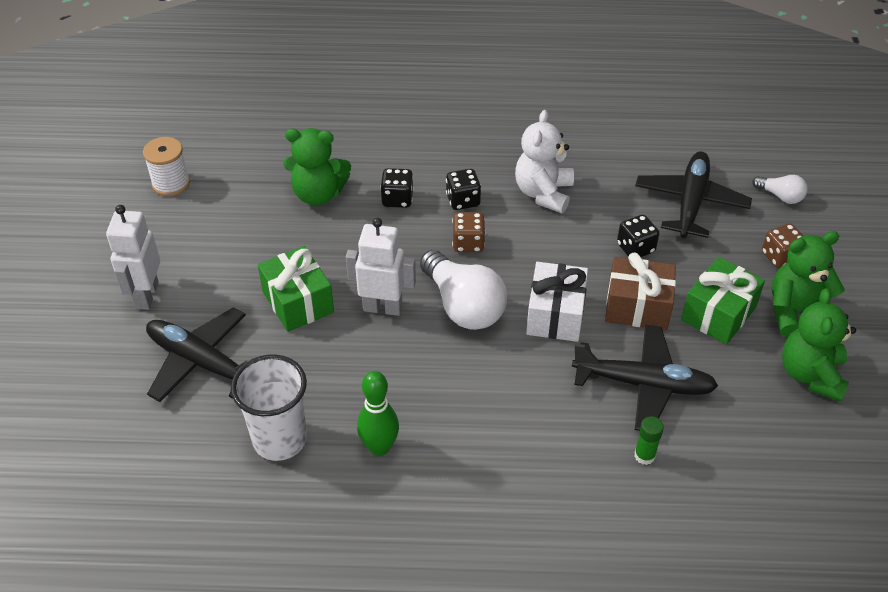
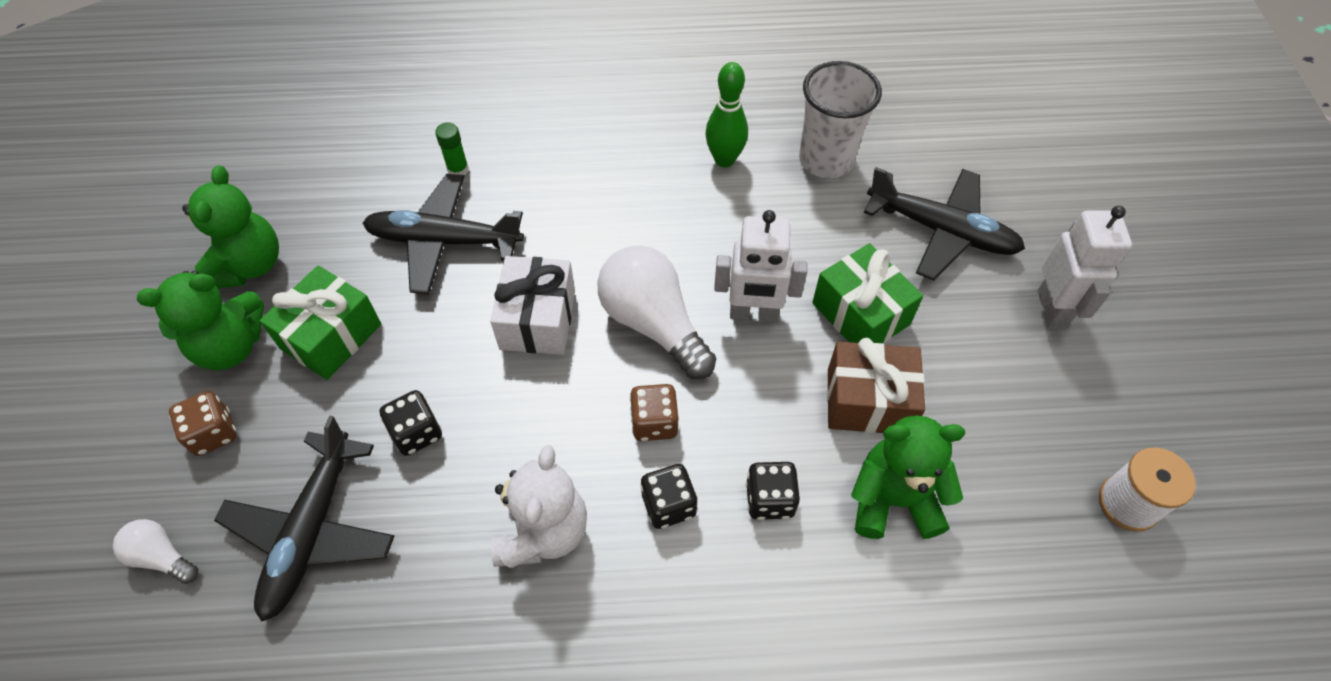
camera: 175 degrees right, 10 degrees up
brown gift [605,252,676,330] -> brown gift moved to [827,338,925,433]

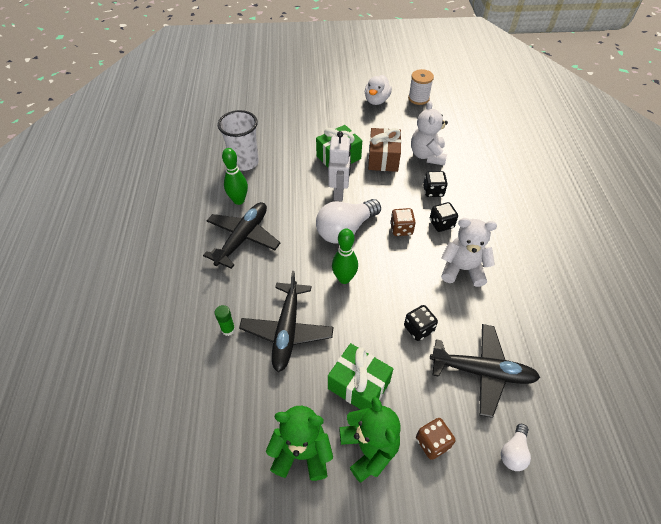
camera: 90 degrees left, 5 degrees down
white gift [490,256,575,355] -> green bowling pin [332,228,358,284]
green teddy bear [851,415,966,539] -> white teddy bear [411,101,448,166]
black plane [864,167,1025,280] -> black plane moved to [203,202,280,269]
white robot [1038,206,1132,329] -> none
none -> white duck [365,75,392,105]

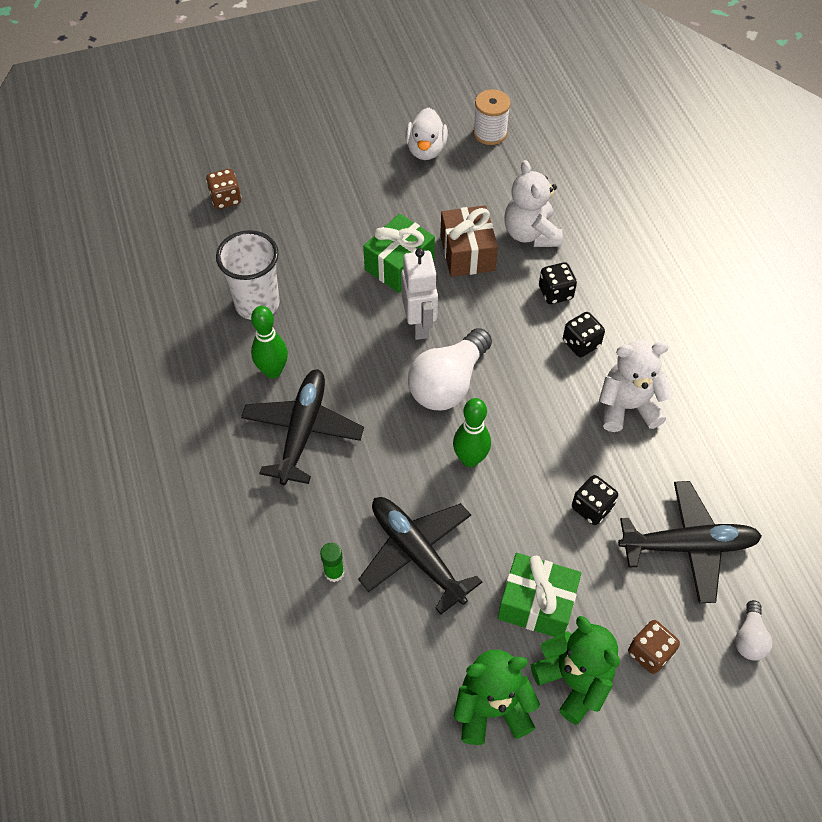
camera: 15 degrees left, 5 degrees up
black plane [239,271,334,372] -> black plane turned 150 degrees clockwise [358,497,482,615]
brown dice [390,208,416,236] -> brown dice moved to [206,169,242,209]

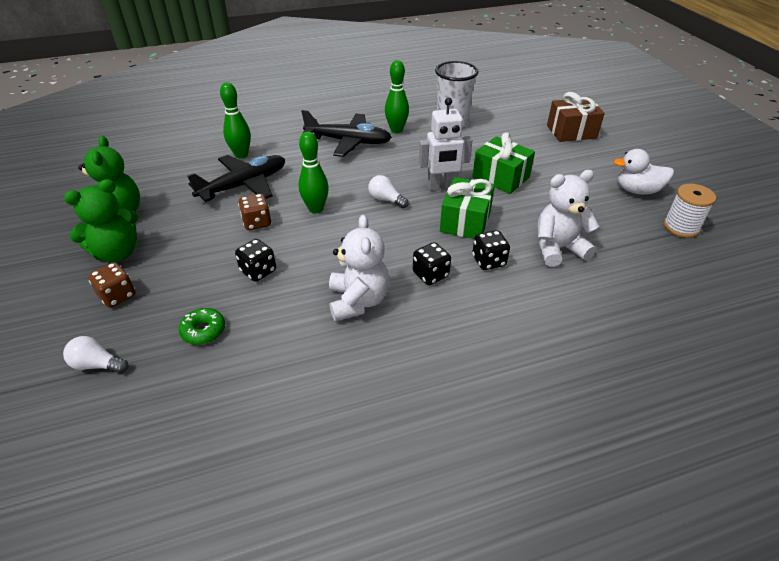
camera: 90 degrees right, 15 degrees down
brown dice [206,169,242,209] -> brown dice moved to [238,194,271,230]
green glue stick [320,543,344,582] -> green bowling pin [220,82,251,158]
white light bulb [408,328,492,410] -> white light bulb [368,175,409,208], size x0.50
brown gift [440,205,498,277] -> brown gift moved to [547,92,605,142]
green gift [498,553,581,637] -> green gift moved to [440,177,495,239]
black plane [618,481,762,603] -> green donut [179,308,225,345]

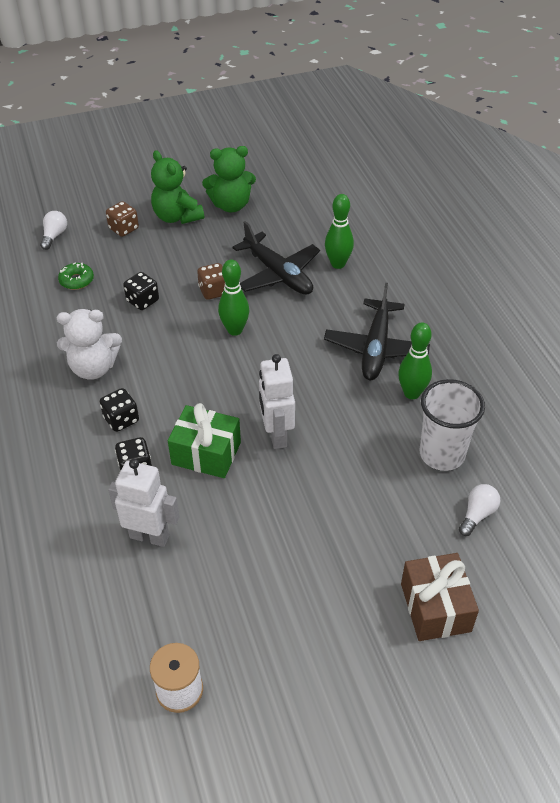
camera: 90 degrees right, 5 degrees up
white light bulb [368,175,409,208] -> white light bulb moved to [459,484,500,536]
green gift [472,132,535,194] -> none
white teddy bear [537,170,599,267] -> white robot [108,459,180,547]
white duck [614,149,674,195] -> none

